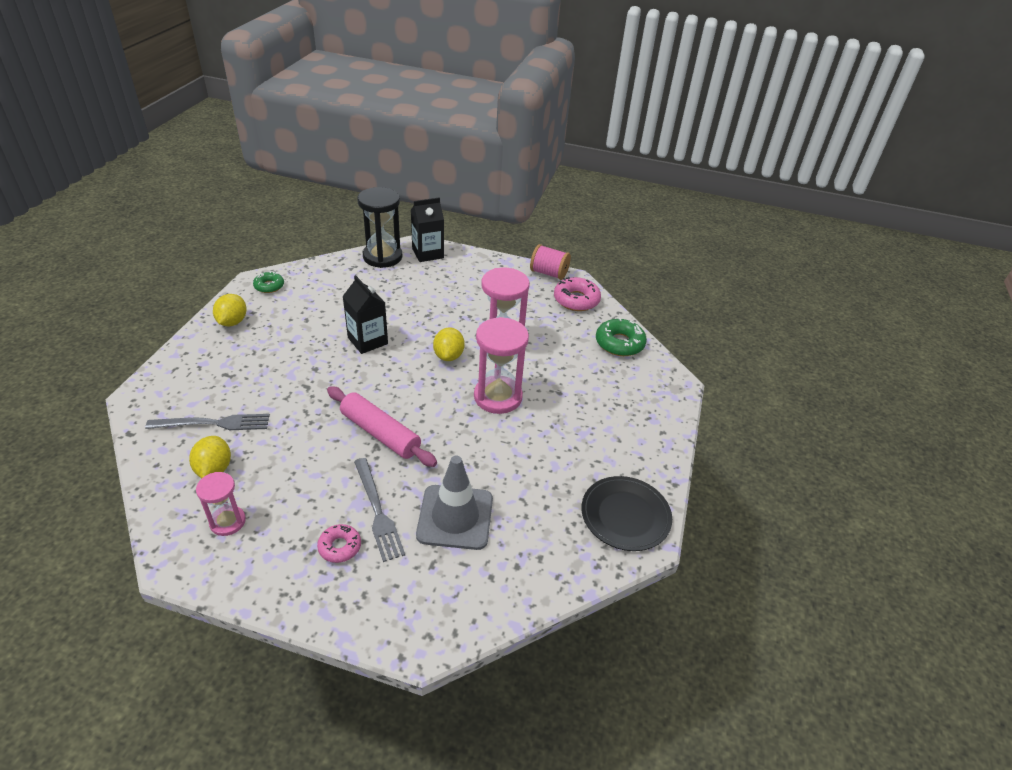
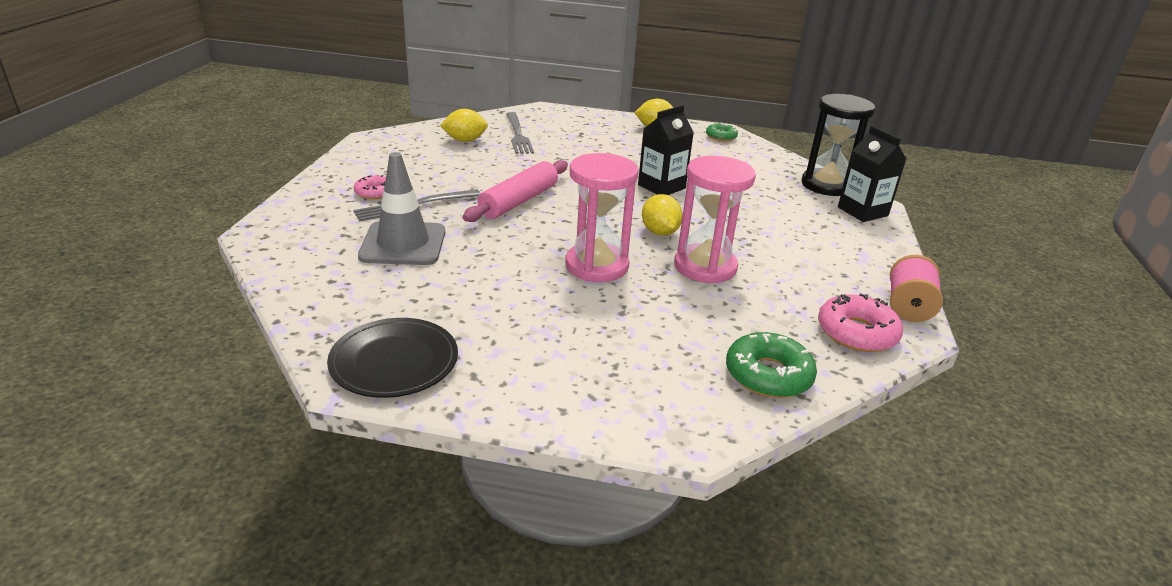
camera: 85 degrees right, 10 degrees down
pink hourglass [196,472,246,536] -> none
yellow lemon [433,327,465,361] -> yellow lemon turned 75 degrees clockwise [642,194,683,236]

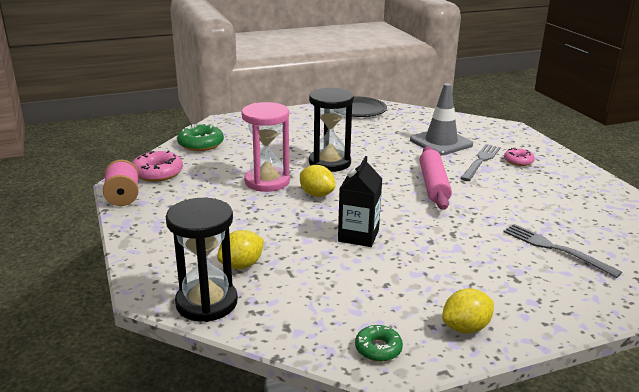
camera: 150 degrees right, 5 degrees down
yellow lemon [440,109,488,142] -> yellow lemon moved to [217,230,264,269]
pink hourglass [565,153,639,282] -> black hourglass [309,87,354,172]
black carton [838,126,906,222] -> none

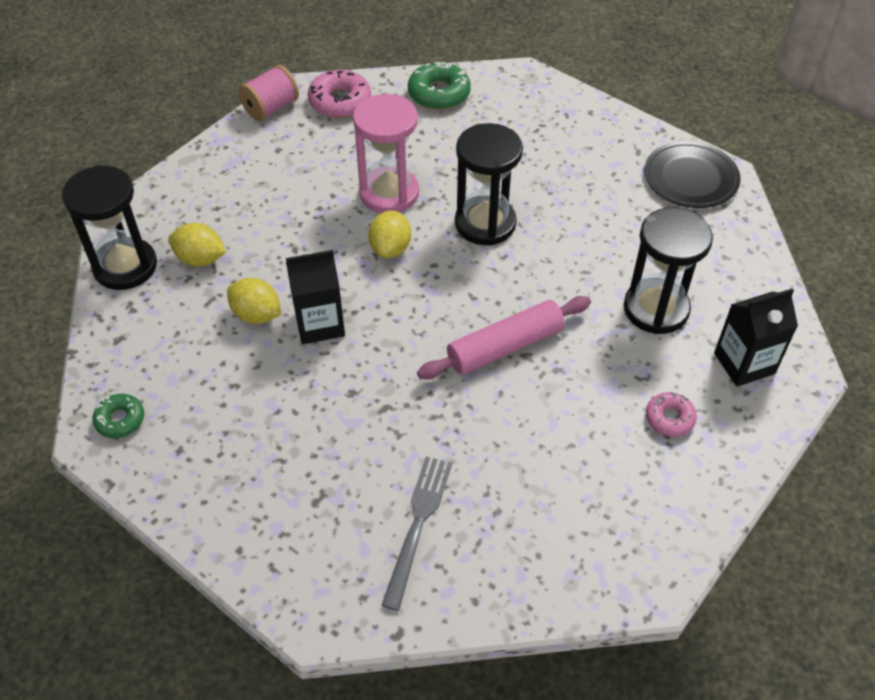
camera: 60 degrees right, 25 degrees up
grey traffic cone [410,83,473,155] -> black hourglass [624,208,713,334]
yellow lemon [442,288,494,333] -> yellow lemon moved to [227,278,281,324]
grey fork [460,144,501,181] -> none
none -> black carton [714,288,798,387]

